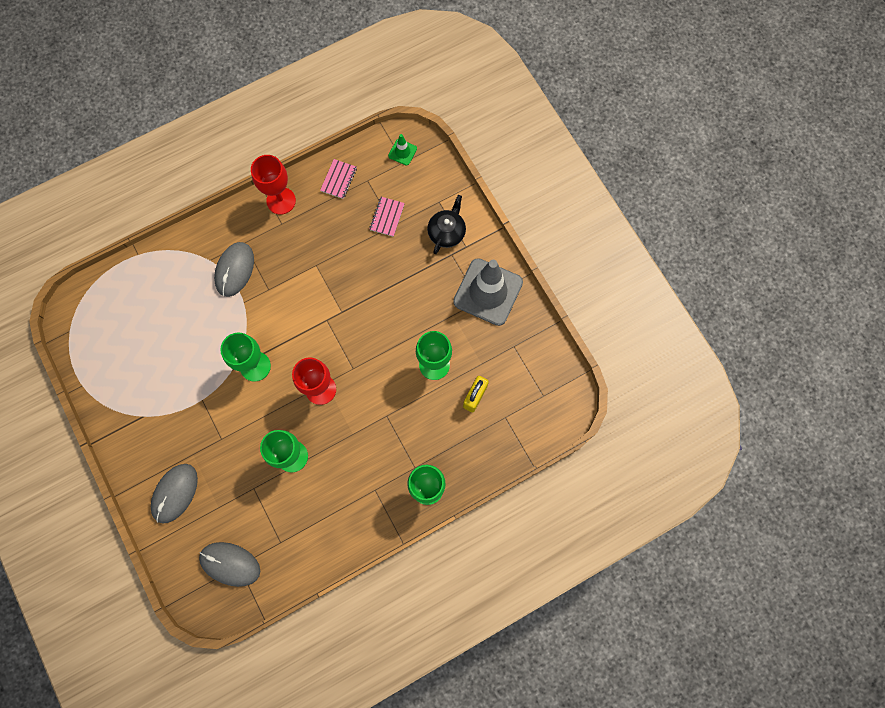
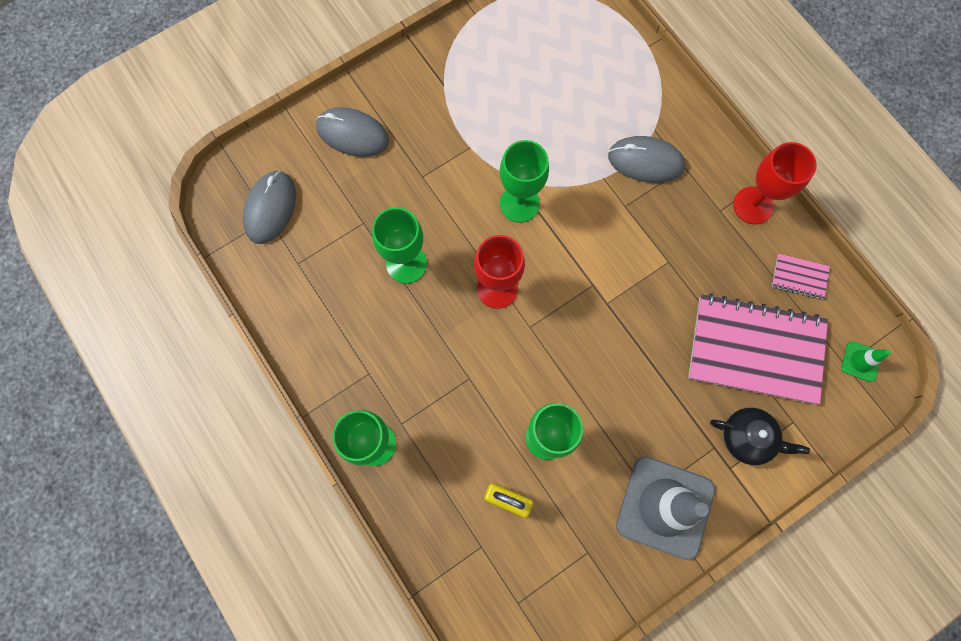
camera: 85 degrees right, 0 degrees up
pink notebook [370,197,405,237] -> pink notebook [688,294,828,404], size x2.40

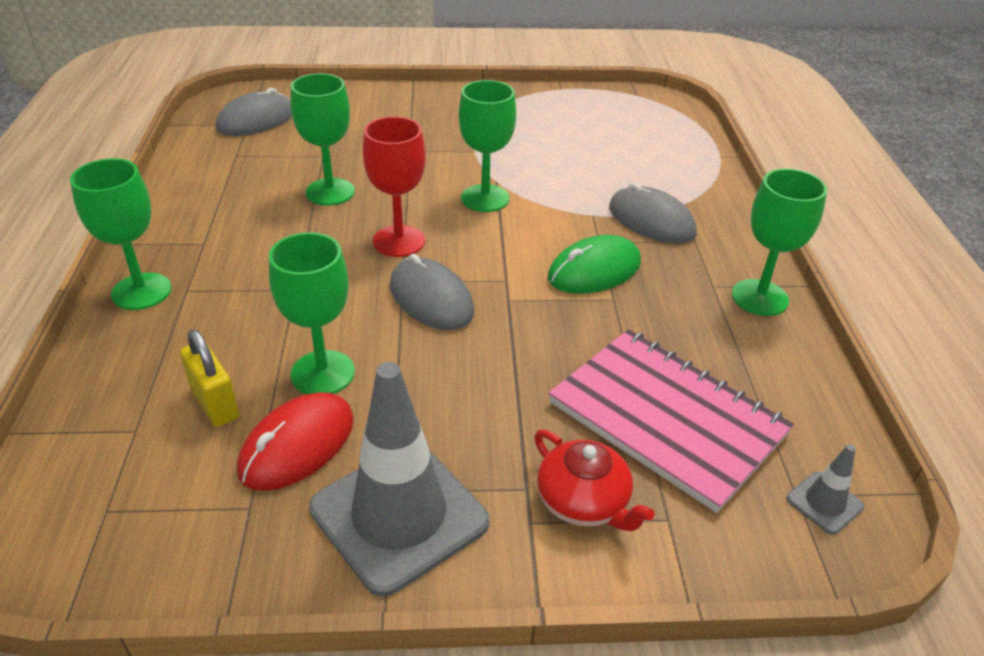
camera: 30 degrees right, 35 degrees down
grey mouse [316,107,389,157] -> grey mouse moved to [390,254,474,330]
black teapot [710,408,810,465] -> red teapot [534,430,654,531]
red goblet [733,142,817,224] -> green goblet [732,169,827,316]
pink notebook [772,254,830,300] -> none
green traffic cone [841,341,891,382] -> grey traffic cone [786,444,864,535]
none -> red mouse [237,392,354,491]
none -> green mouse [548,235,641,294]

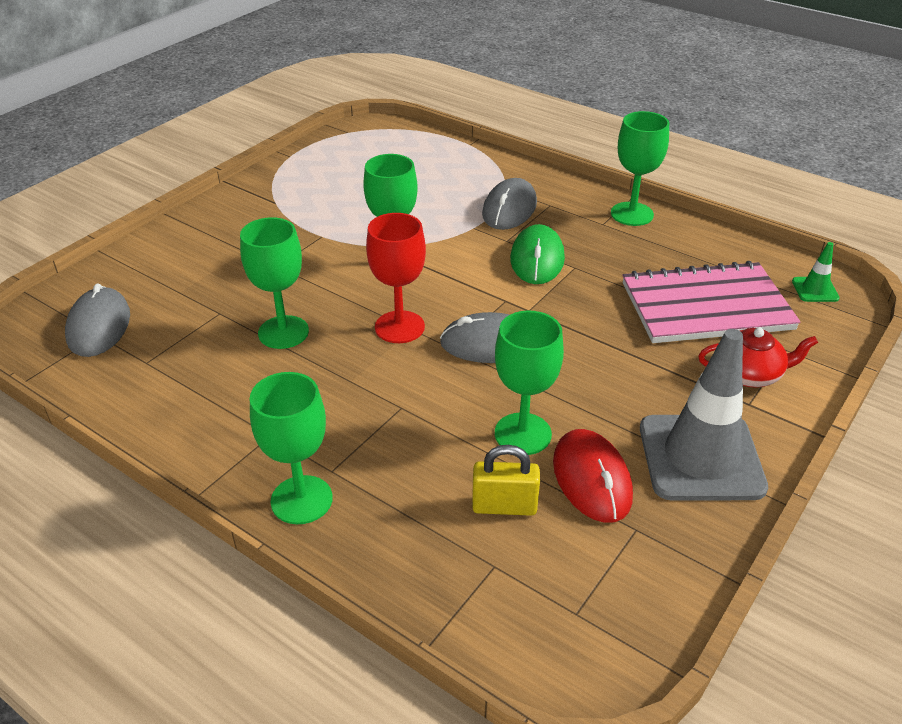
camera: 50 degrees left, 0 degrees up
grey mouse [609,182,697,244] -> grey mouse turned 60 degrees counterclockwise [482,178,537,230]
grey traffic cone [786,444,864,535] -> green traffic cone [792,242,839,302]

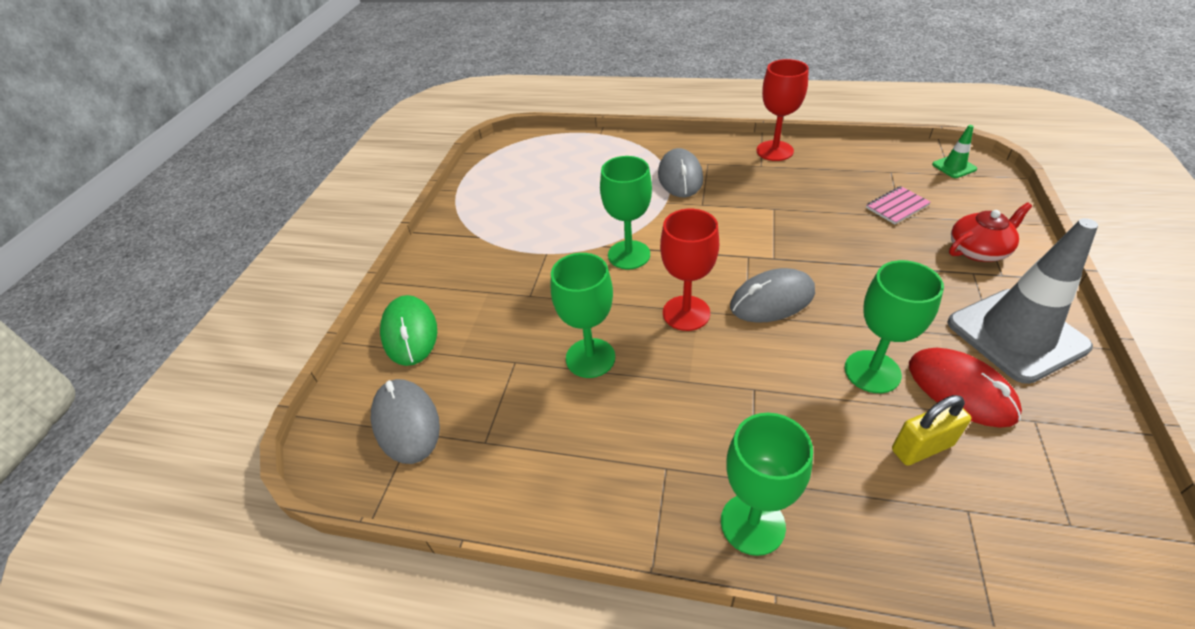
camera: 20 degrees left, 5 degrees up
green mouse [510,224,565,284] -> green mouse moved to [380,295,437,366]
green goblet [611,111,669,226] -> red goblet [757,59,809,161]
pink notebook [623,261,801,343] -> pink notebook [866,186,931,224], size x0.42

